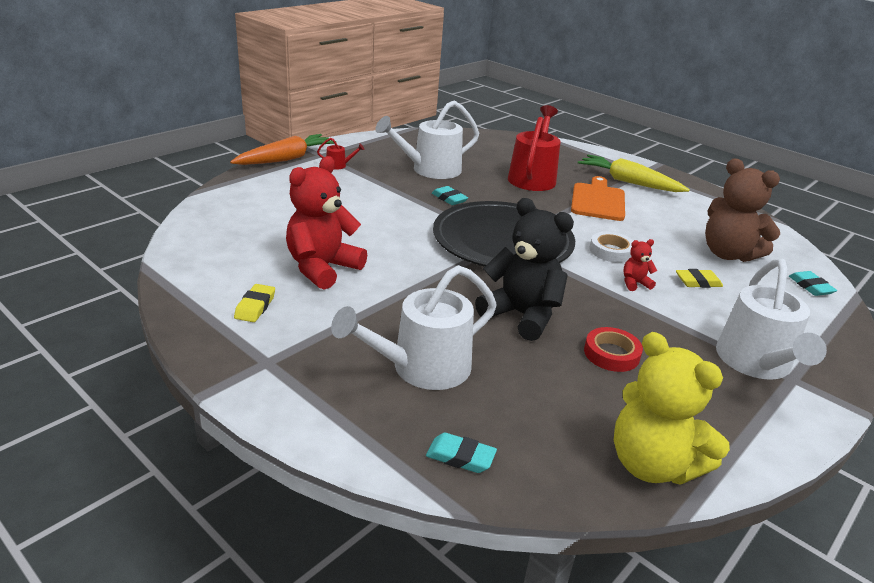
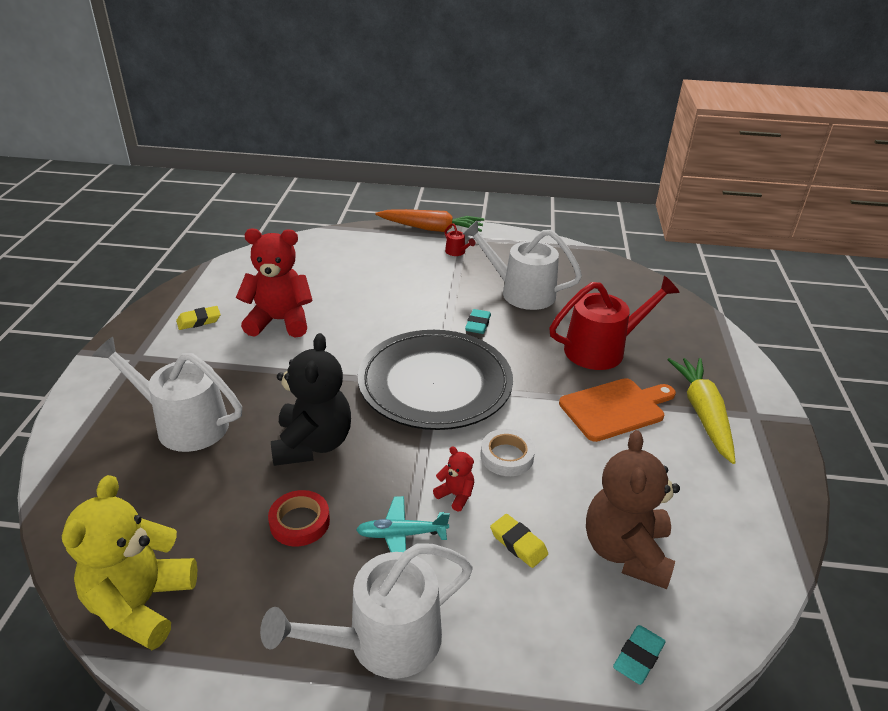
camera: 55 degrees right, 5 degrees up
turquoise eraser [426,433,497,473] -> none
none -> turquoise plane [356,496,450,552]

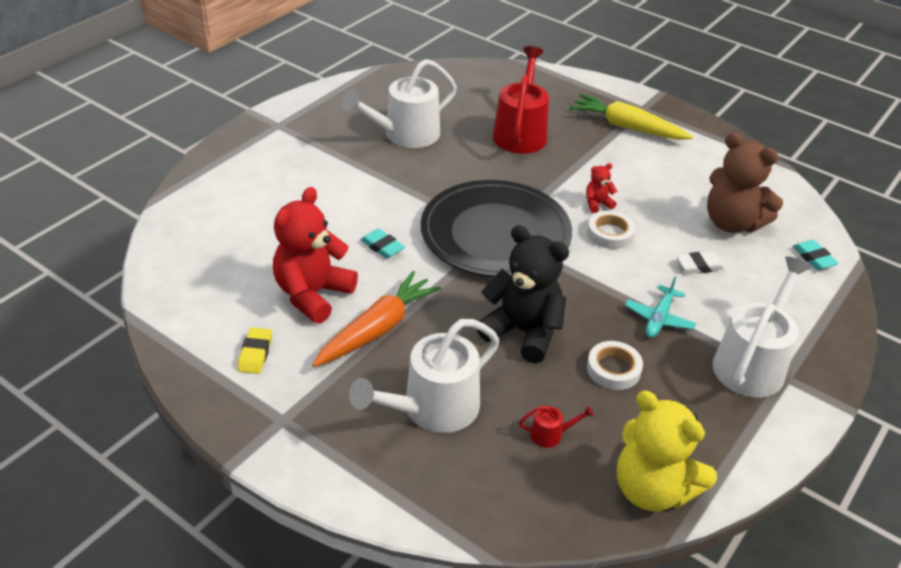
camera: 60 degrees left, 5 degrees up
white watering can [260,543,473,679] -> white watering can turned 150 degrees counterclockwise [713,256,812,398]
red tape [268,490,330,546] -> white tape [587,341,643,390]
orange carrot [375,209,485,232] -> orange carrot moved to [312,271,441,367]
red teddy bear [433,447,474,512] -> red teddy bear moved to [586,163,617,213]
red watering can [445,223,475,256] -> red watering can moved to [519,406,594,448]
turquoise eraser [465,309,491,334] -> turquoise eraser moved to [361,229,405,258]
yellow eraser [490,514,548,568] -> white eraser [677,251,725,274]
orange cutting board [559,378,676,442] -> none

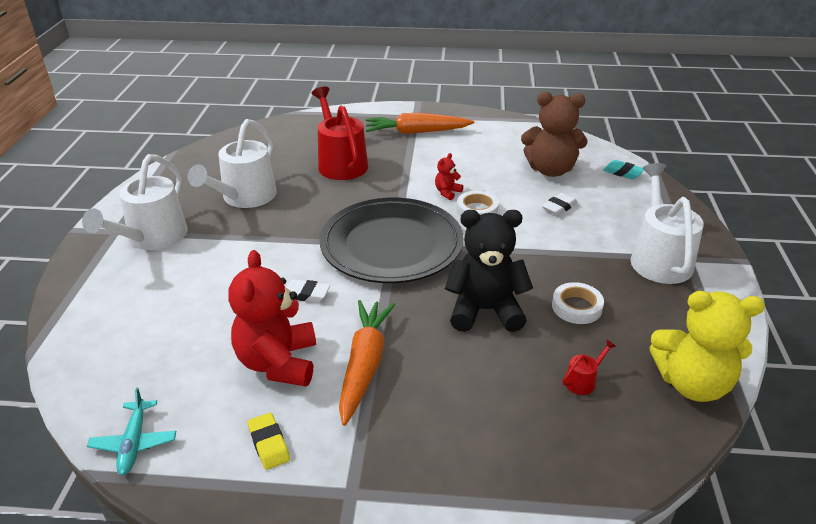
camera: 30 degrees left, 5 degrees down
white watering can [349,319,499,433] -> white watering can moved to [82,154,188,250]
turquoise eraser [361,229,405,258] -> white eraser [286,279,330,302]
yellow carrot [569,94,693,140] -> orange carrot [365,113,474,134]
turquoise plane [625,277,696,338] -> turquoise plane moved to [87,388,176,475]

